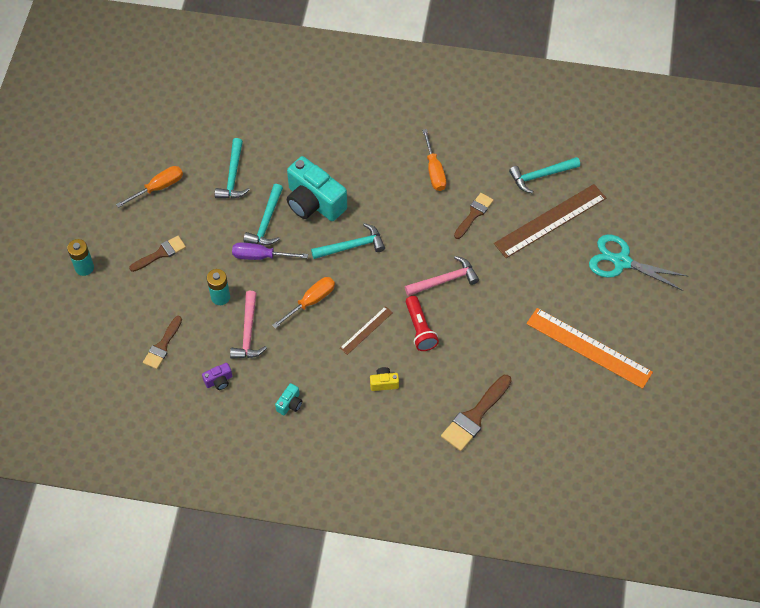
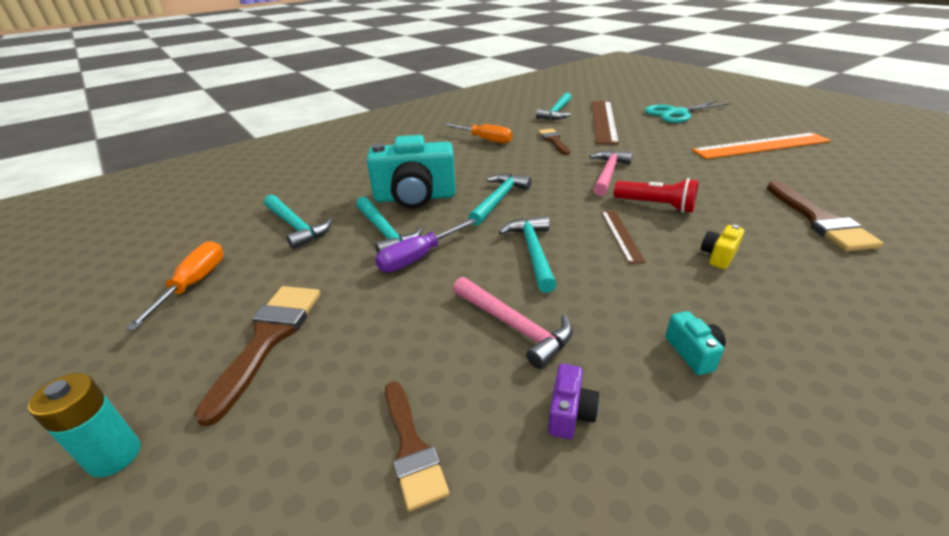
camera: 45 degrees left, 25 degrees down
brown brush [129,236,186,272] -> brown brush [194,286,320,426], size x1.52
turquoise battery [207,269,230,305] -> none
orange screwdriver [272,277,335,329] -> turquoise hammer [499,216,557,293]

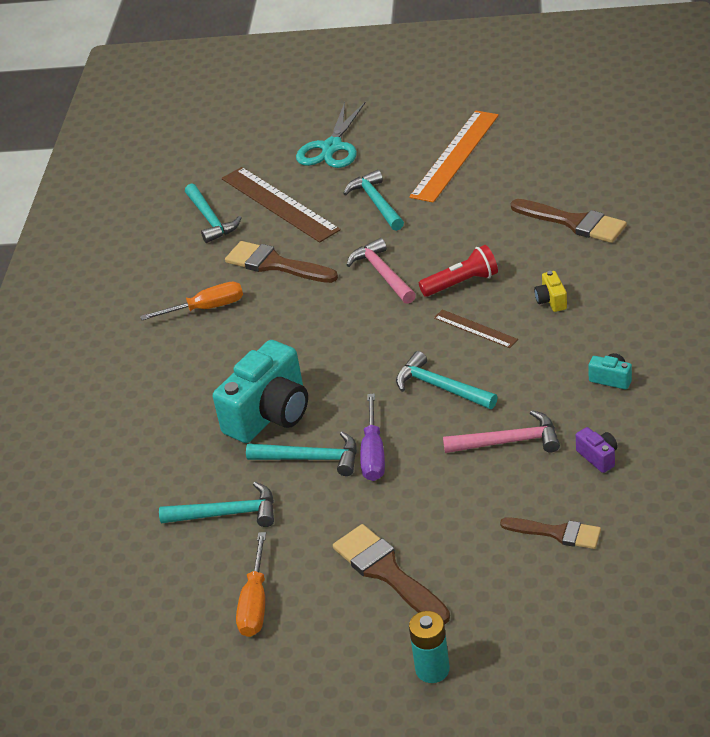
camera: 45 degrees left, 5 degrees up
orange screwdriver [126,241,224,330] -> orange screwdriver turned 135 degrees counterclockwise [236,532,266,637]
turquoise hammer [468,174,532,226] -> turquoise hammer moved to [343,170,404,231]
brown brush [538,129,570,155] -> brown brush [225,241,338,283], size x1.52

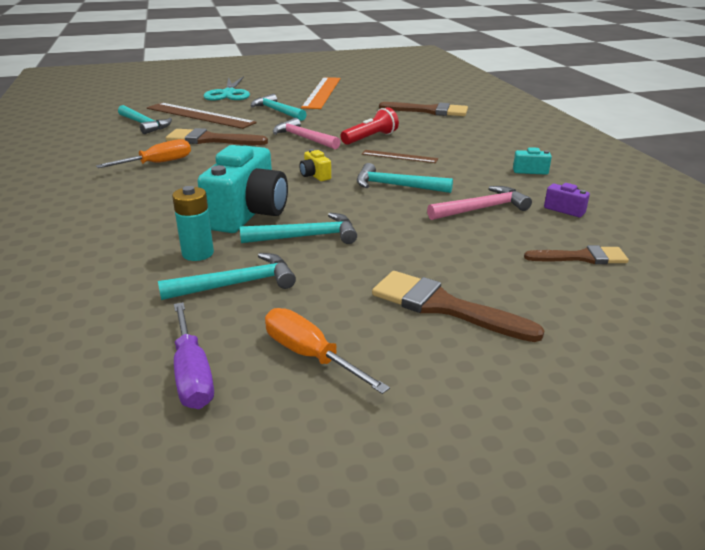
camera: 25 degrees left, 10 degrees down
orange screwdriver [236,532,266,637] -> orange screwdriver turned 150 degrees clockwise [265,308,390,394]
purple screwdriver [360,393,385,481] -> purple screwdriver moved to [174,302,214,409]
turquoise battery [409,611,450,683] -> turquoise battery moved to [172,186,214,261]
yellow camera [534,271,567,312] -> yellow camera moved to [299,149,331,181]

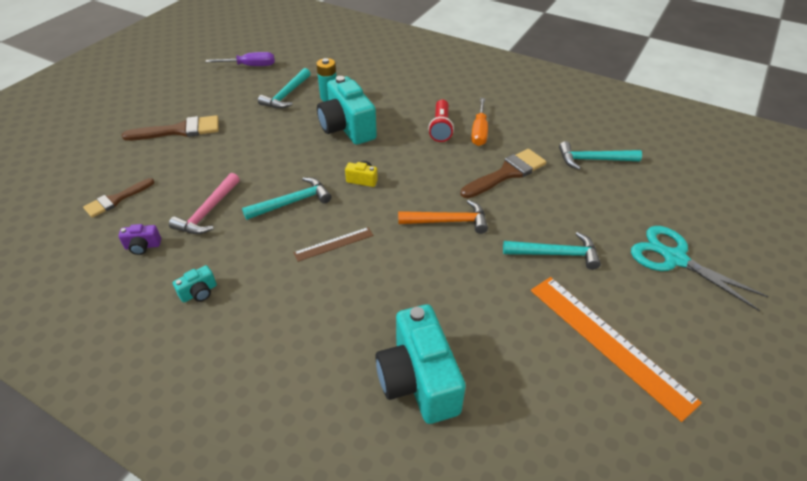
camera: 135 degrees right, 15 degrees up
brown ruler [147,103,257,129] -> none
purple screwdriver [174,302,214,409] -> purple screwdriver turned 150 degrees clockwise [205,52,275,66]
turquoise hammer [240,213,357,244] -> none
orange screwdriver [265,308,390,394] -> none
pink hammer [273,118,340,149] -> orange hammer [398,200,488,234]
red flashlight [340,107,399,145] -> red flashlight moved to [428,99,454,142]
brown brush [379,102,468,116] -> turquoise camera [375,304,466,424]

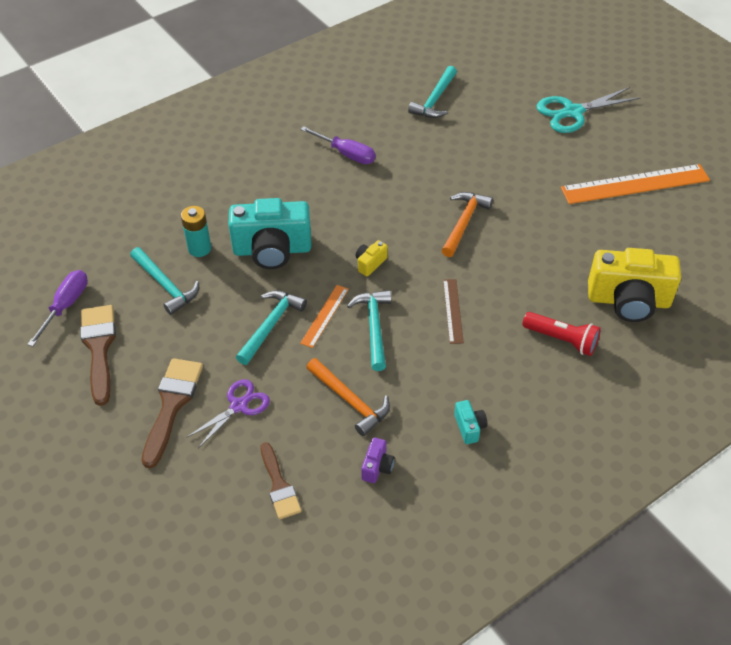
camera: 65 degrees left, 5 degrees up
pink hammer [169,173,240,234] -> orange hammer [306,358,390,436]
turquoise camera [375,304,466,424] -> yellow camera [588,248,681,322]
red flashlight [428,99,454,142] -> red flashlight moved to [522,312,601,356]
brown brush [461,149,546,198] -> brown brush moved to [80,305,116,406]
orange screwdriver [471,98,488,146] -> purple screwdriver [300,126,376,164]
turquoise hammer [503,232,601,270] -> turquoise hammer moved to [236,291,307,365]
none -> purple scissors [186,379,270,448]
none -> orange ruler [300,285,349,348]

